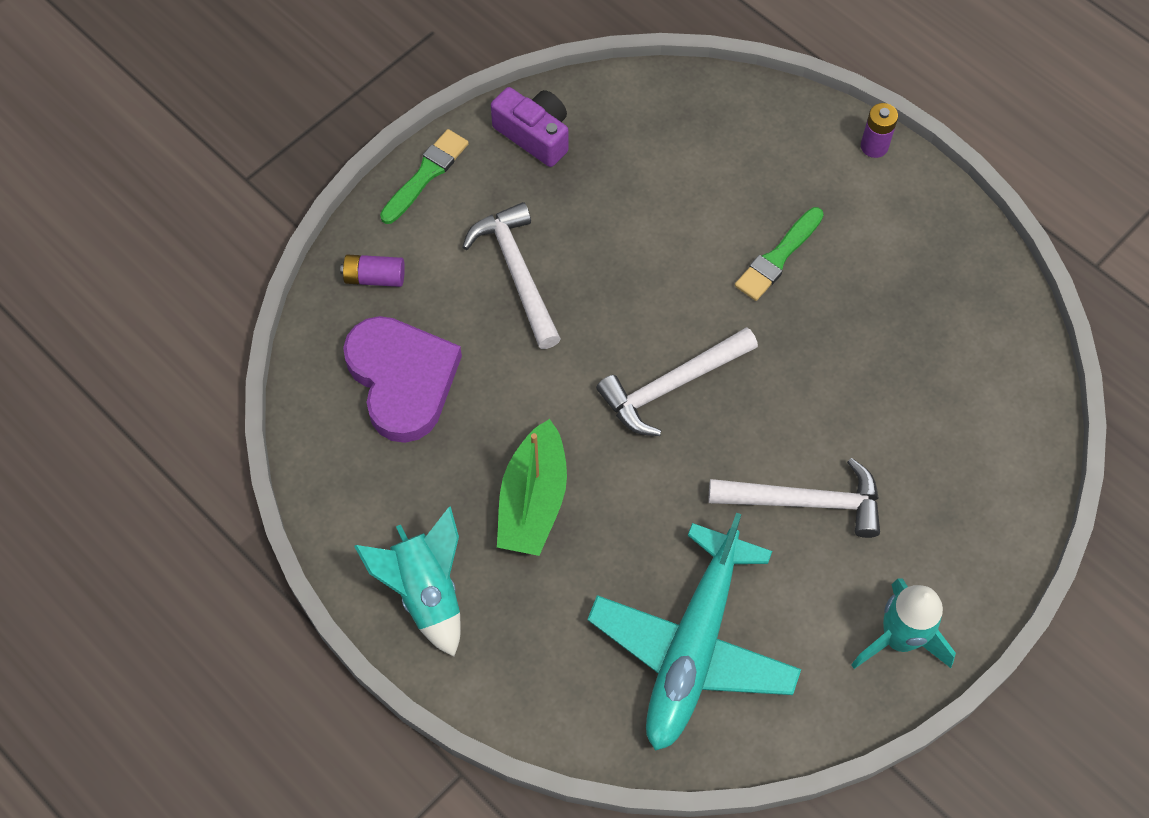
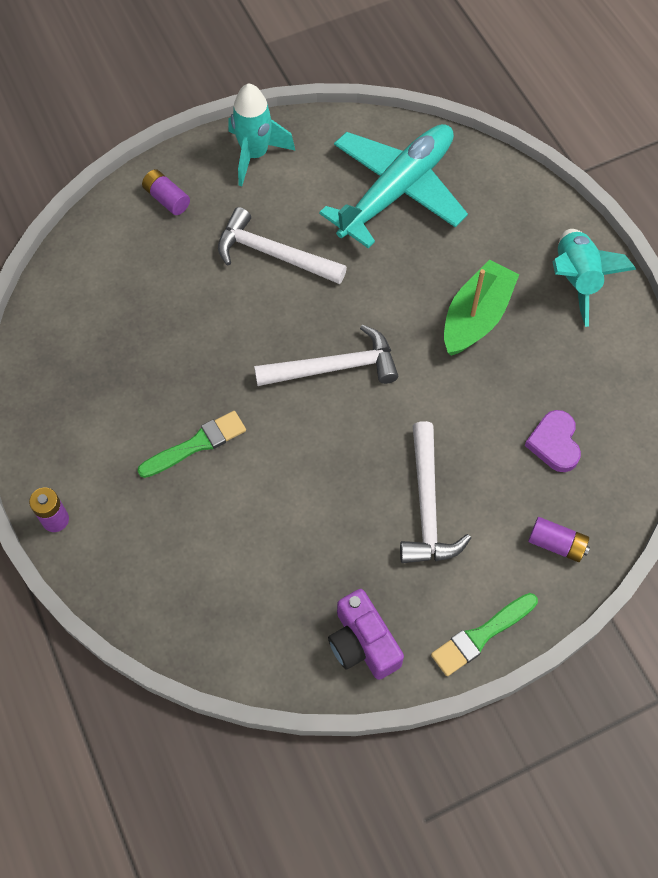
camera: 160 degrees left, 0 degrees up
purple heart [343,316,462,443] -> purple heart [524,410,581,472], size x0.54
none -> purple battery [142,169,190,215]

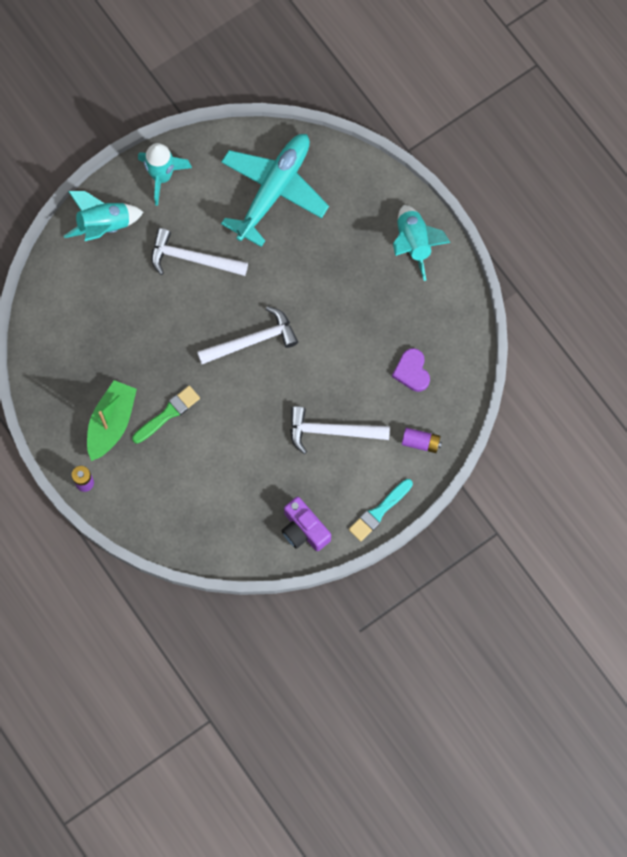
camera: 10 degrees left, 10 degrees up
purple battery [142,169,190,215] -> turquoise rocket [64,191,143,241]
white hammer [400,421,471,563] -> white hammer turned 105 degrees clockwise [290,406,390,454]
green brush [431,593,538,676] -> turquoise brush [349,479,413,542]
green boat [444,260,519,356] -> green boat moved to [87,380,137,461]

